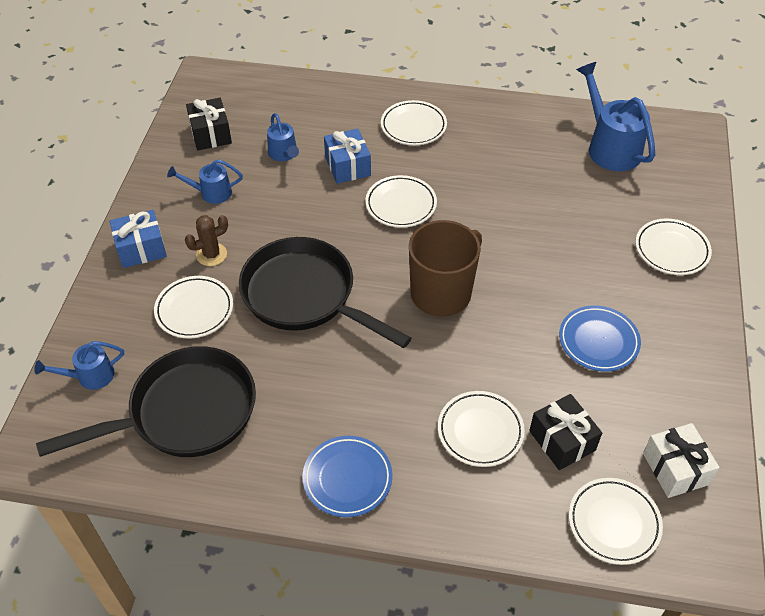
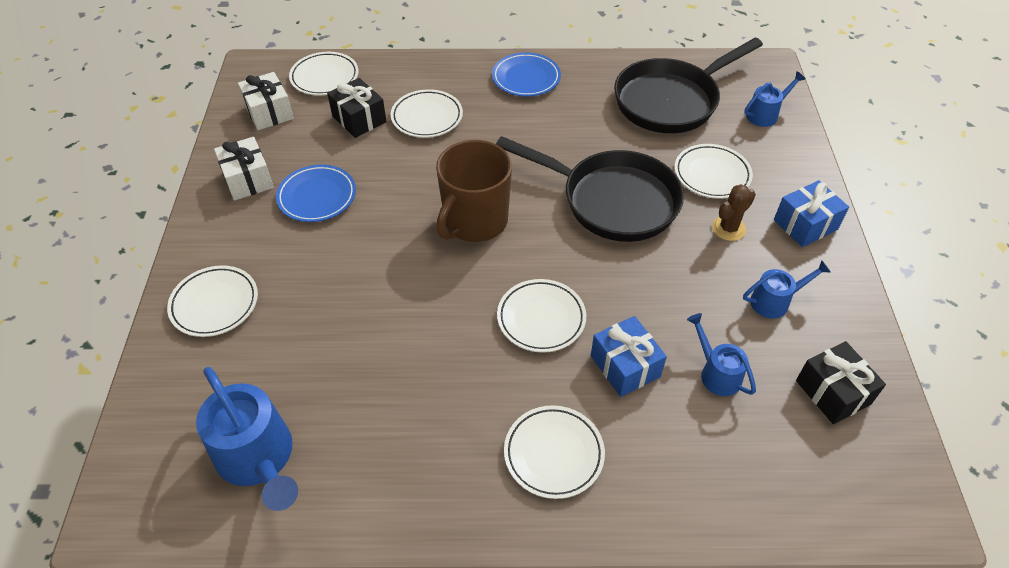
camera: 170 degrees right, 0 degrees up
none -> white gift [214,137,274,201]

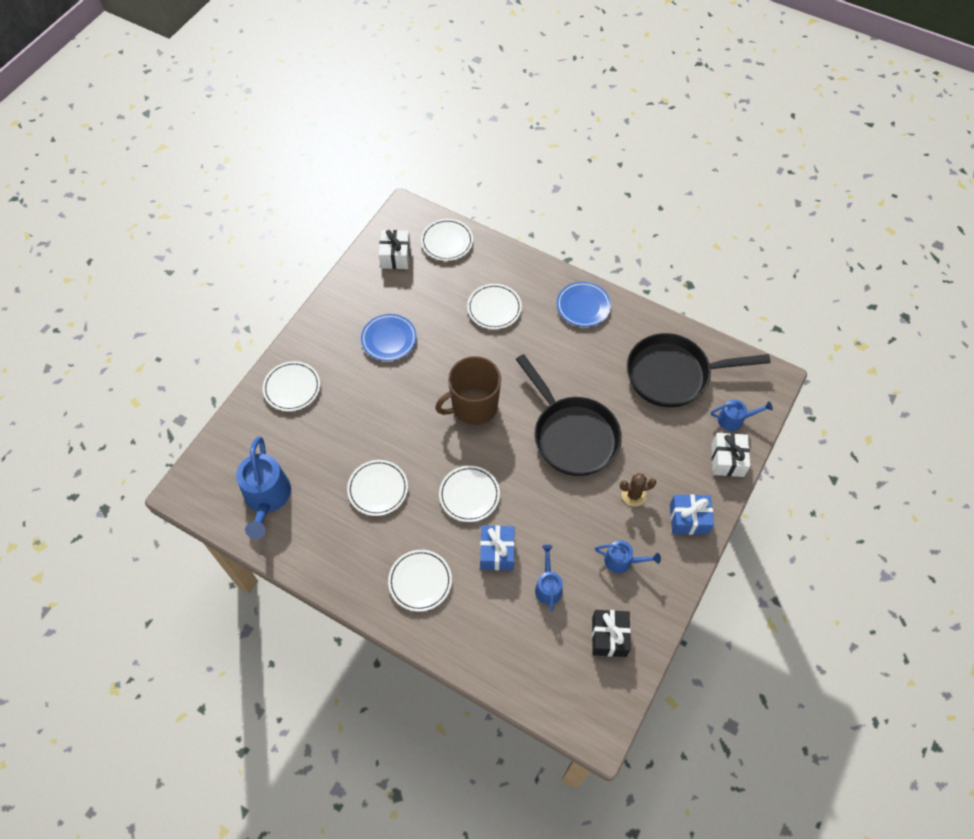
camera: 30 degrees right, 10 degrees up
white gift [214,137,274,201] -> white gift moved to [711,433,750,477]
black gift [327,78,387,138] -> none
white plate [674,144,753,199] -> white plate moved to [347,460,408,516]

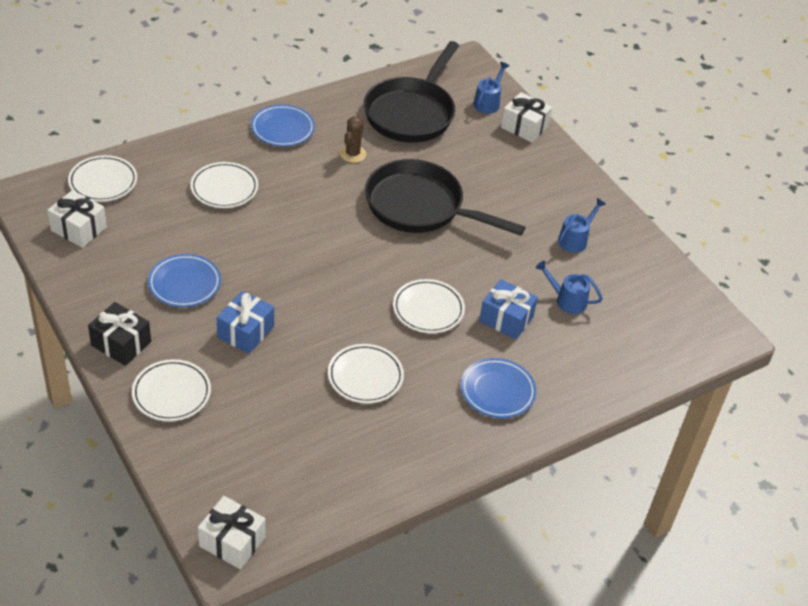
camera: 65 degrees left, 15 degrees down
blue watering can [236,437,291,539] -> none
white plate [388,550,452,611] -> blue plate [461,358,536,418]
brown mug [435,356,501,425] -> none
black pan [516,354,622,476] -> black pan turned 150 degrees counterclockwise [365,159,526,236]
black gift [592,610,631,657] -> black gift moved to [88,302,151,366]
brown cactus [620,473,656,507] -> brown cactus moved to [340,116,366,163]
blue gift [670,494,714,535] -> blue gift moved to [217,291,274,354]
none -> white gift [198,496,266,569]

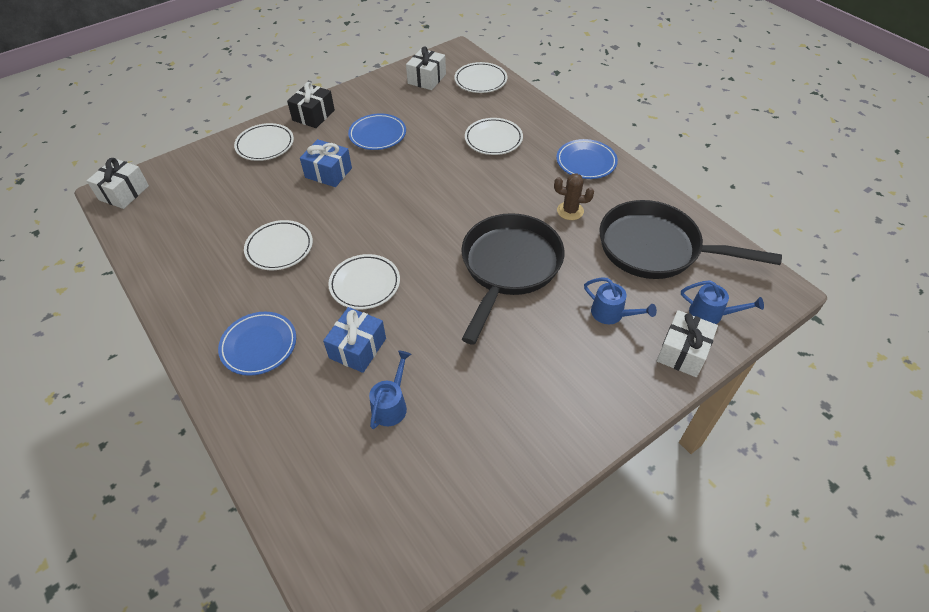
camera: 90 degrees right, 5 degrees up
blue watering can [558,198,606,253] -> blue watering can moved to [584,278,657,324]

